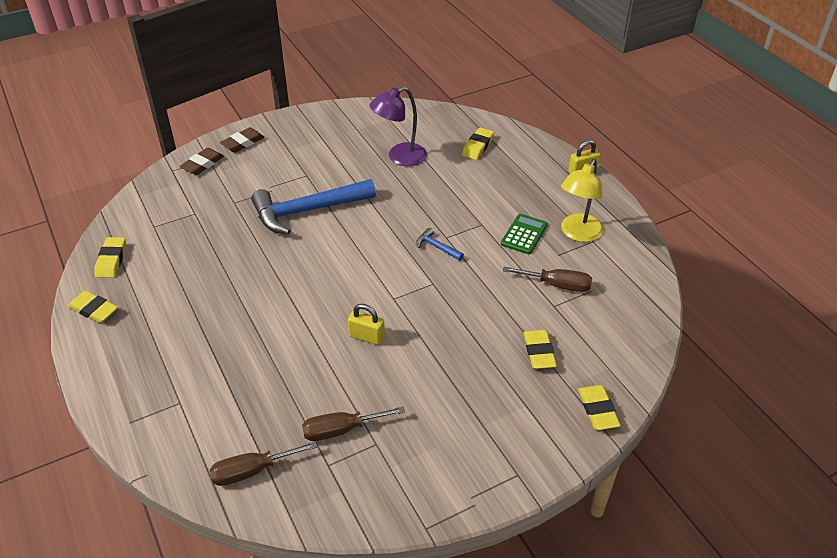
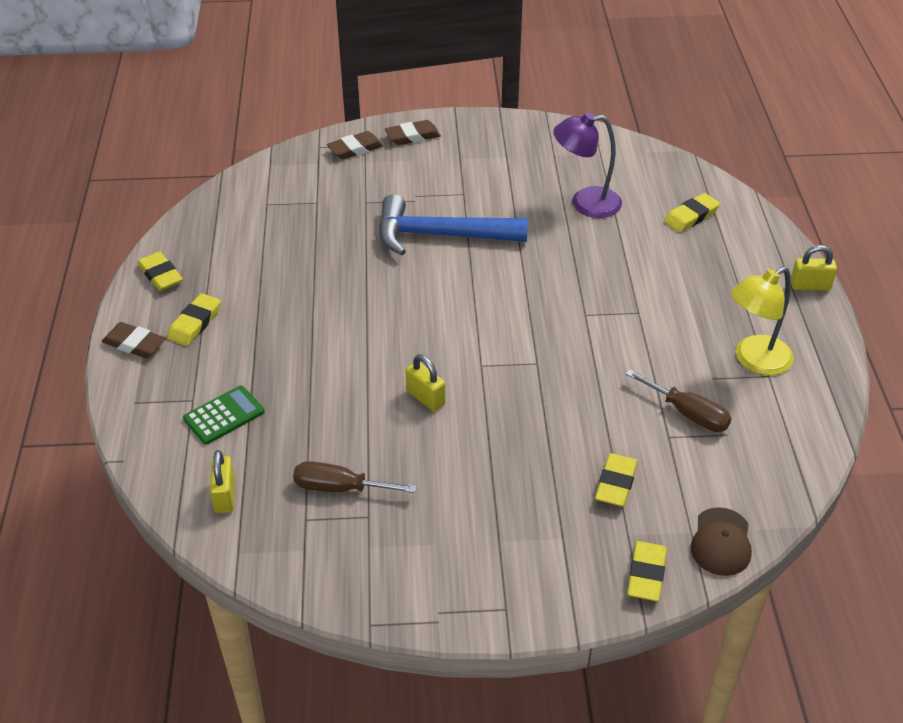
camera: 25 degrees right, 0 degrees up
yellow eraser [94,237,126,278] -> yellow eraser moved to [167,293,221,346]
brown screwdriver [210,441,318,486] -> yellow padlock [210,450,235,513]
blue hammer [416,228,464,261] -> none
green calculator [501,214,548,254] -> green calculator moved to [183,385,265,445]
none -> brown eraser [102,322,166,358]
none -> brown cap [691,507,752,576]

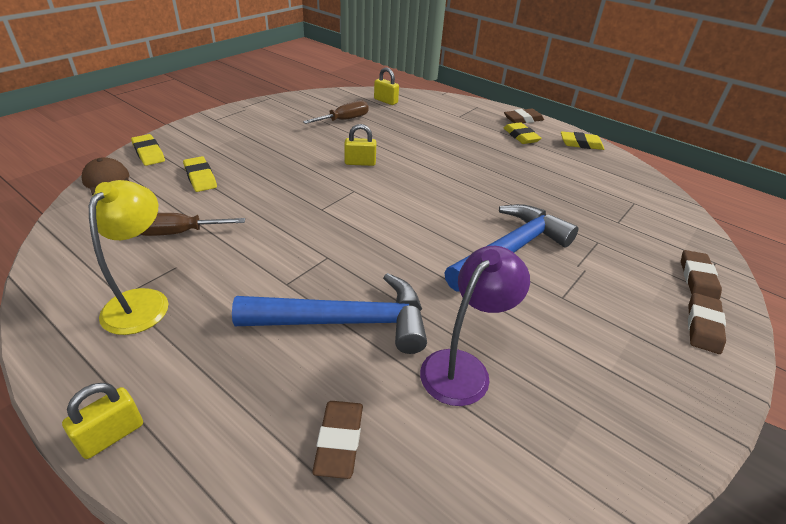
camera: 130 degrees right, 5 degrees down
green calculator [183,385,265,445] -> none
yellow eraser [664,193,720,232] -> brown eraser [312,401,363,479]
none -> blue hammer [232,273,427,354]

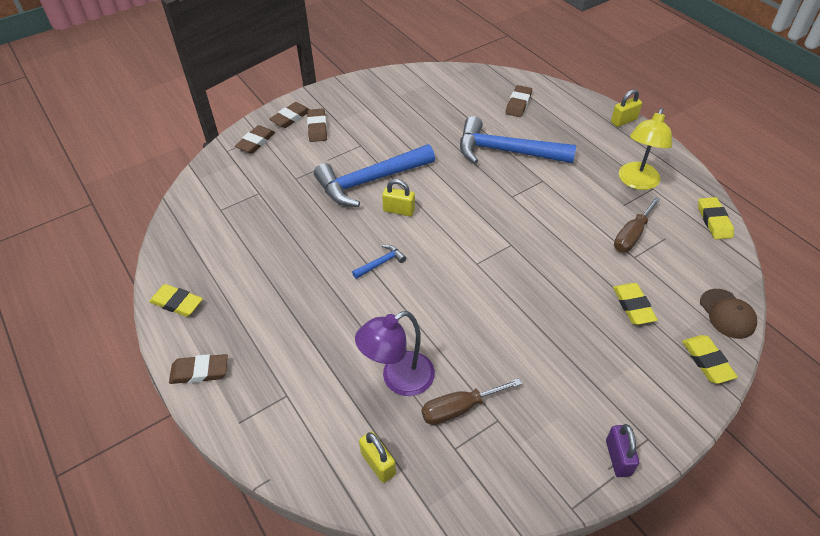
camera: 160 degrees left, 10 degrees up
brown screwdriver [140,213,245,236] -> brown screwdriver turned 120 degrees clockwise [614,197,660,252]
yellow padlock [344,124,376,166] -> yellow padlock moved to [382,179,415,216]
purple lamp [420,246,530,406] -> purple lamp moved to [355,311,435,396]
yellow eraser [504,122,541,144] -> yellow eraser moved to [698,197,734,239]
none -> brown eraser [307,108,327,142]
none -> blue hammer [352,245,406,279]
none -> purple padlock [606,424,639,477]

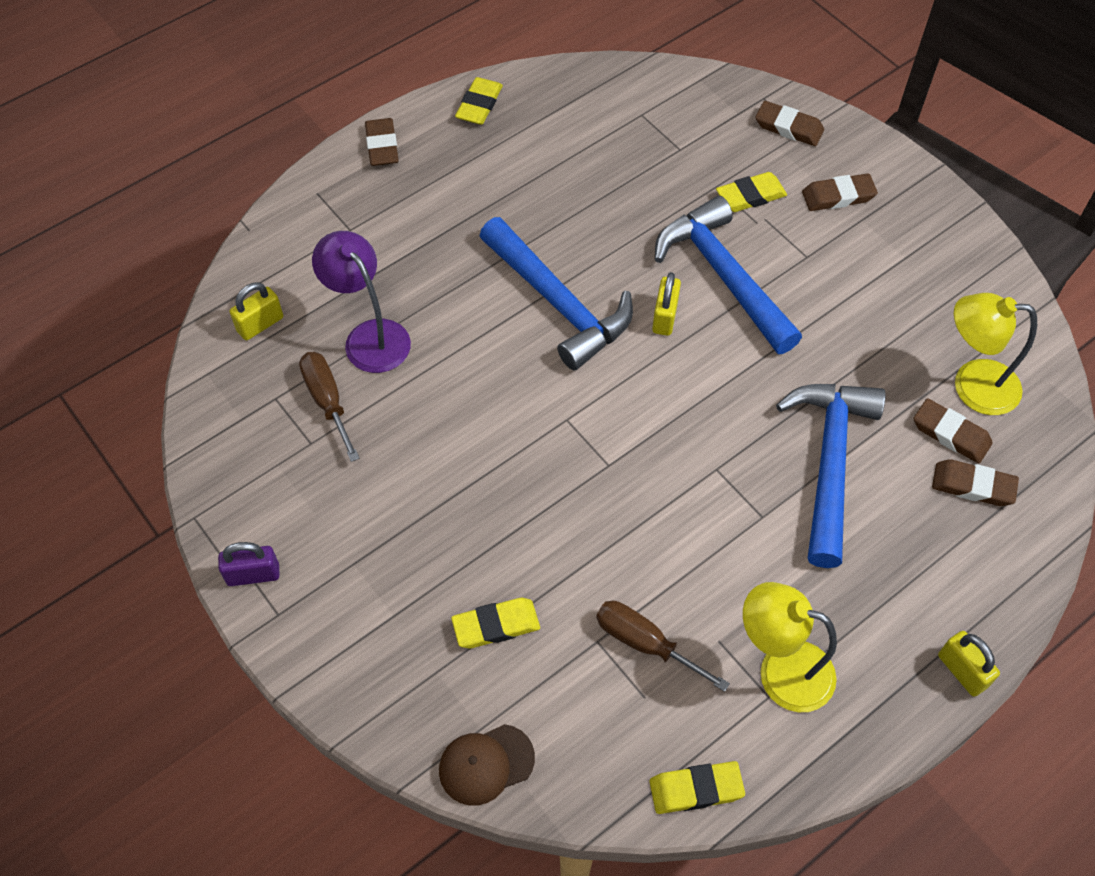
camera: 85 degrees right, 10 degrees up
brown eraser [269,102,310,128] -> brown eraser moved to [914,398,993,463]
blue hammer [352,245,406,279] -> blue hammer [480,217,633,370], size x2.45
yellow eraser [682,335,738,384] -> yellow eraser moved to [716,172,787,212]
none -> yellow lamp [954,293,1037,415]

